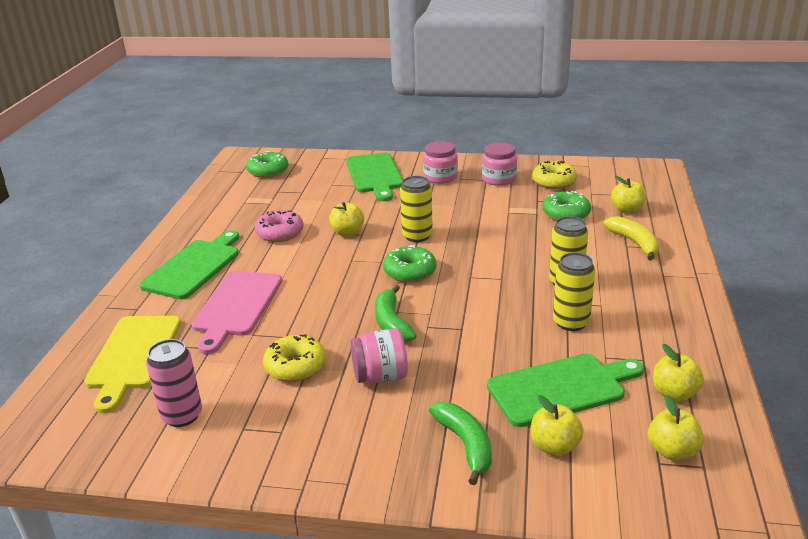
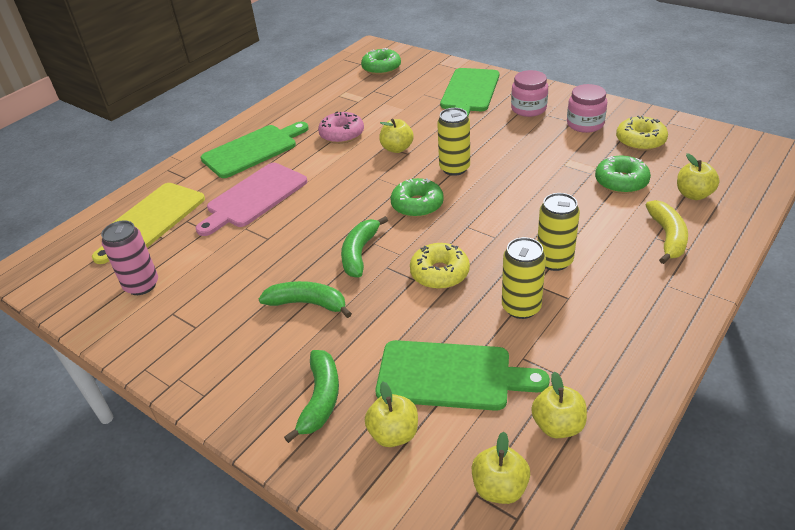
camera: 30 degrees right, 10 degrees up
yellow donut [263,334,326,382] -> yellow donut moved to [410,243,470,289]
pink jar [351,328,408,384] -> green banana [259,281,352,318]

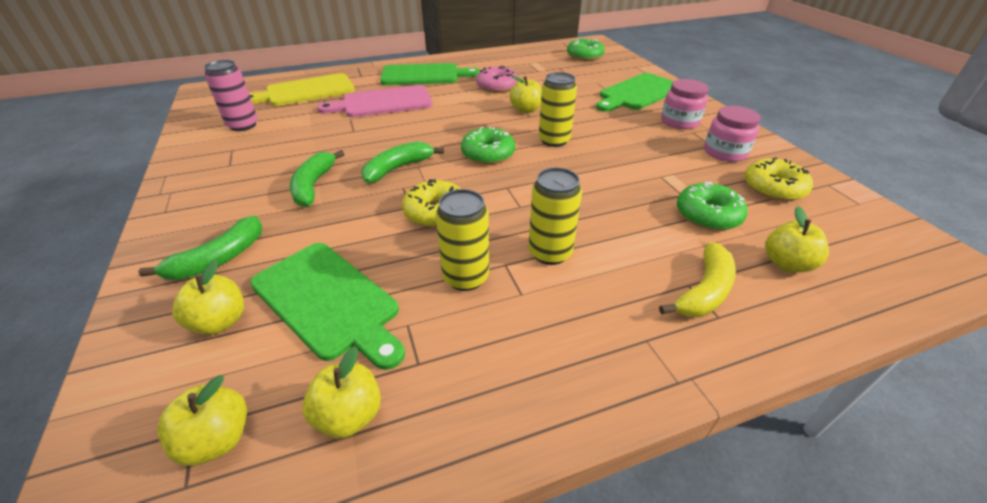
camera: 30 degrees right, 0 degrees up
green banana [259,281,352,318] -> green banana turned 135 degrees counterclockwise [290,150,344,207]

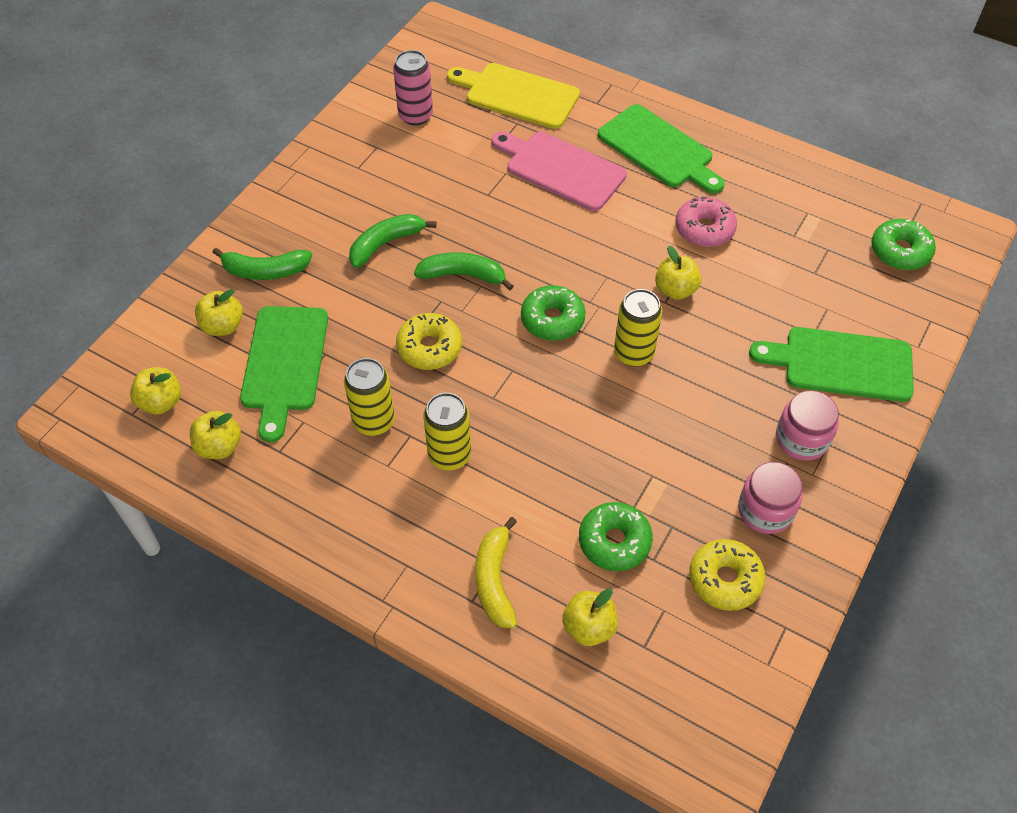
camera: 50 degrees right, 15 degrees up
yellow banana [659,242,736,317] -> yellow banana turned 90 degrees clockwise [475,517,517,628]

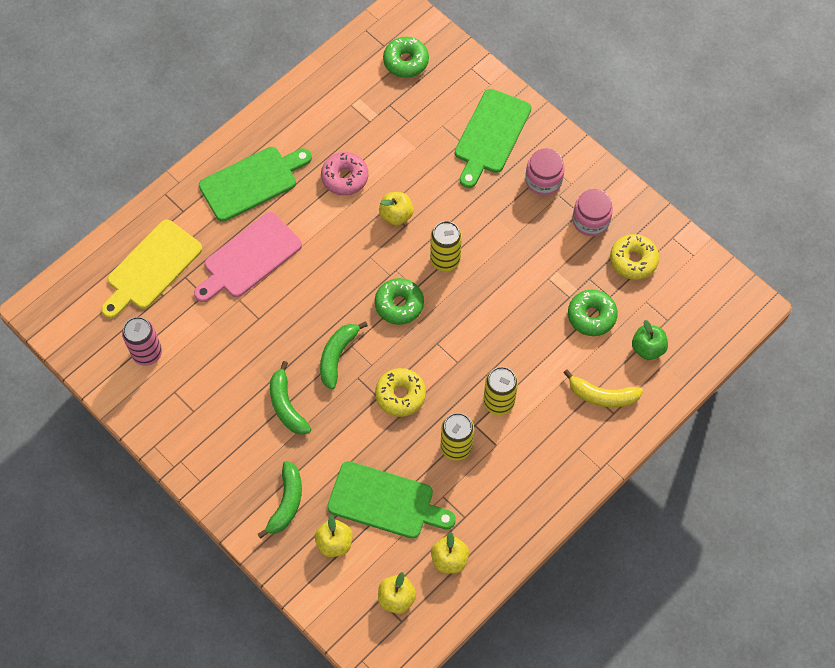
camera: 75 degrees left, 10 degrees up
yellow apple [562,588,618,646] -> green apple [632,320,668,360]

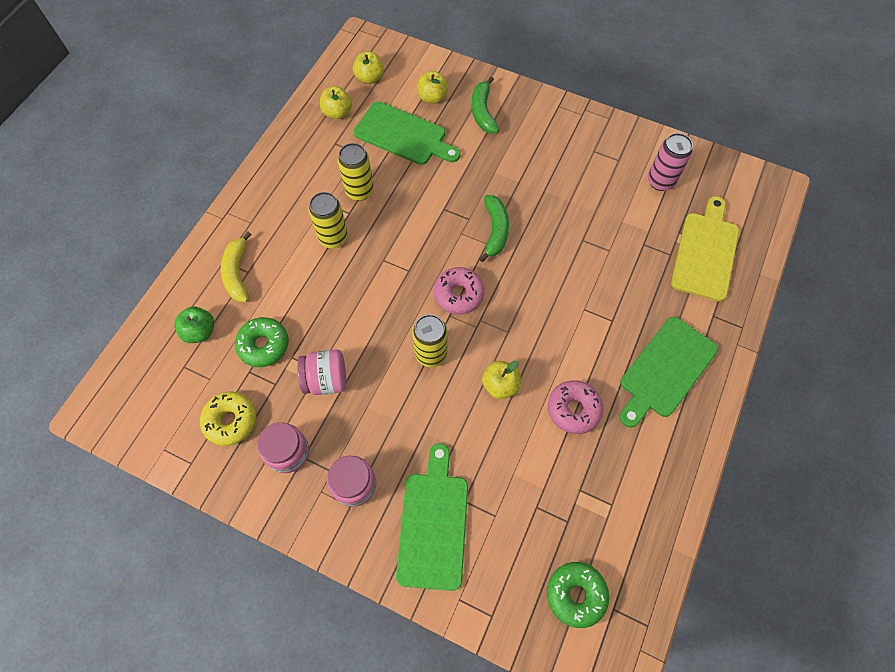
camera: 160 degrees right, 0 degrees up
pink cutting board [194,212,302,302] -> none
green banana [270,361,311,435] -> none
green cutting board [327,461,456,539] -> green cutting board turned 150 degrees counterclockwise [354,101,461,165]
green donut [375,278,424,325] -> pink donut [434,267,484,314]
yellow donut [375,368,426,417] -> none
yellow banana [563,369,643,407] -> yellow banana turned 90 degrees counterclockwise [221,231,252,302]
none -> pink jar [297,349,346,395]

